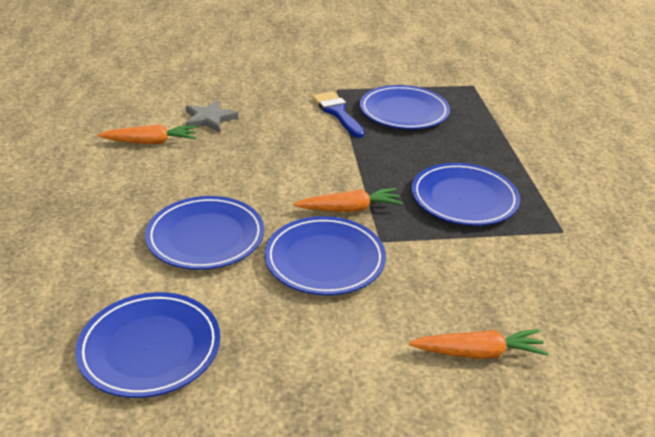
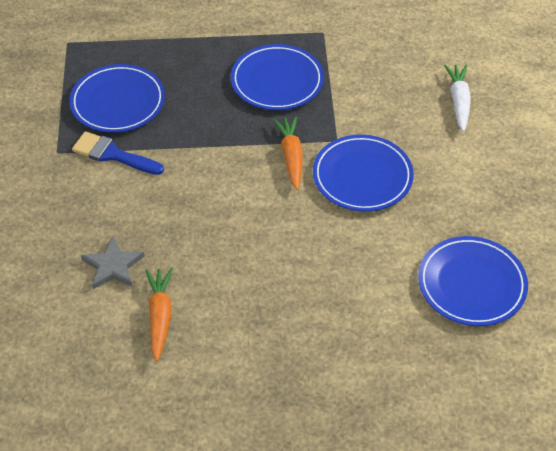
camera: 85 degrees left, 15 degrees up
blue plate [145,196,264,270] -> none
blue brush [312,91,365,138] -> blue brush turned 45 degrees clockwise [72,131,164,175]
orange carrot [409,329,549,359] -> white carrot [444,65,471,132]

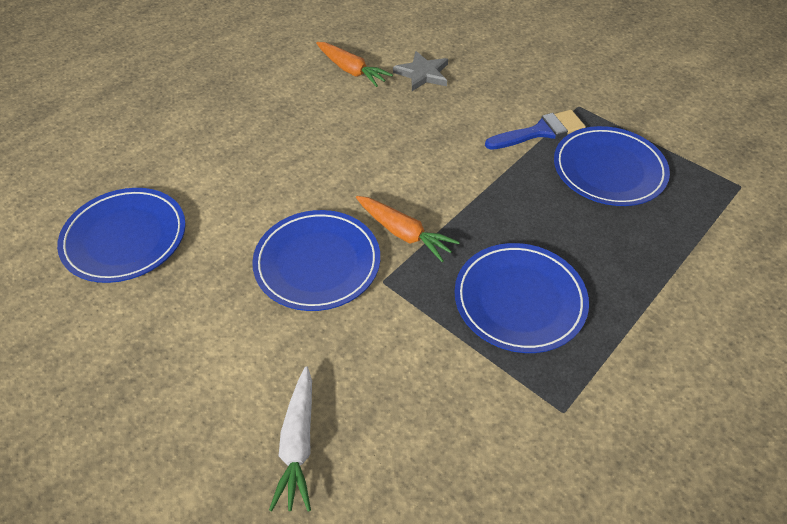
camera: 135 degrees right, 0 degrees up
white carrot [444,65,471,132] -> white carrot turned 45 degrees clockwise [269,366,312,512]

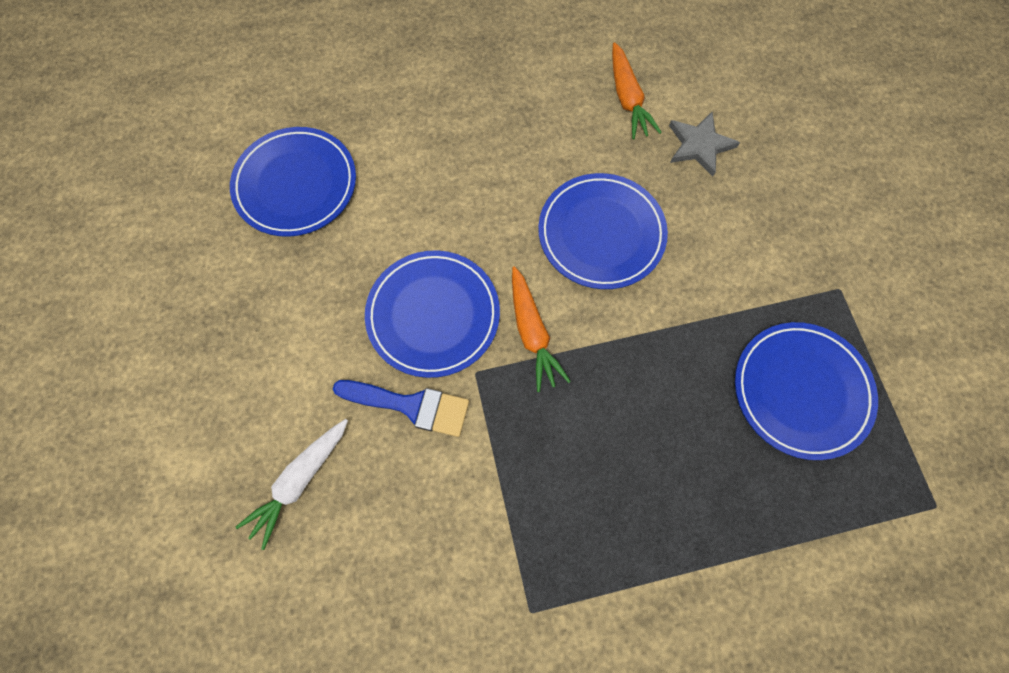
camera: 35 degrees right, 20 degrees up
blue plate [454,243,589,353] -> blue plate moved to [538,173,668,289]
blue brush [485,110,586,150] -> blue brush moved to [333,380,469,437]

